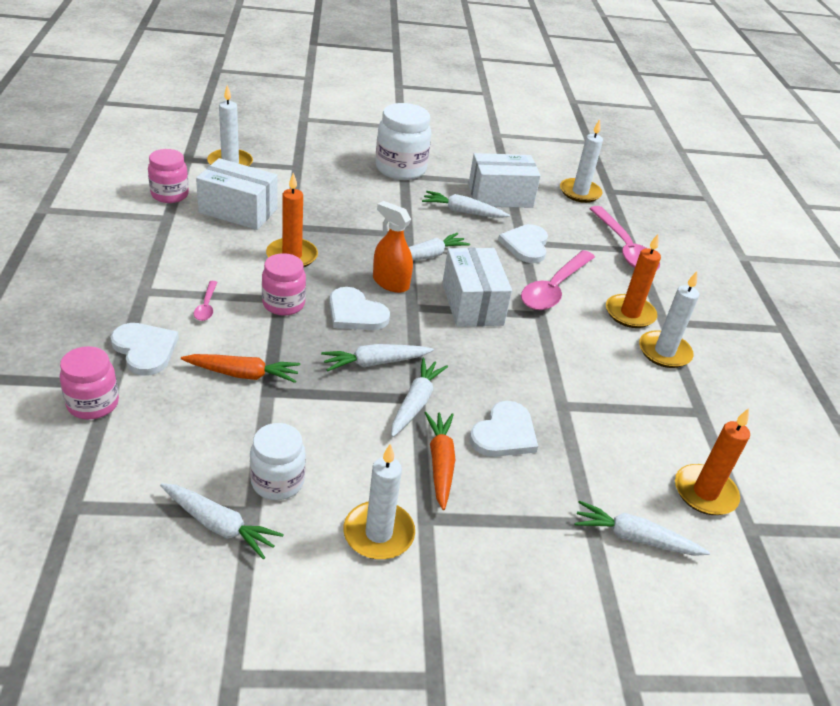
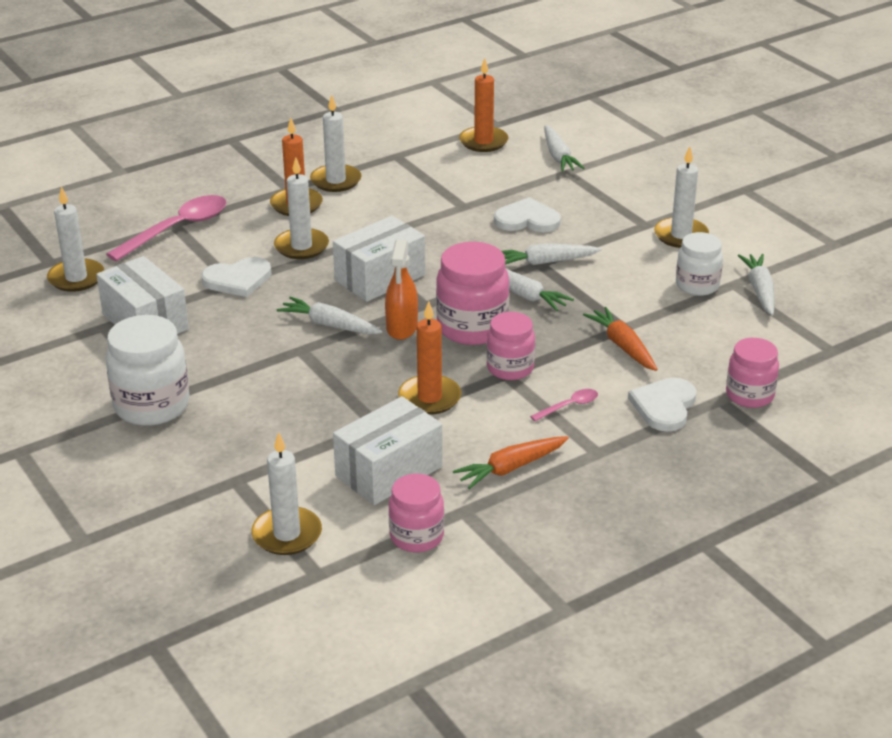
camera: 115 degrees left, 5 degrees down
white box [196,158,278,230] -> white box turned 60 degrees clockwise [333,396,443,505]
white heart [329,287,390,330] -> pink jar [436,242,510,345]
white carrot [422,191,510,218] -> none
orange carrot [425,412,455,510] -> orange carrot moved to [453,436,569,489]
pink spoon [521,250,595,310] -> white candle [274,157,329,259]

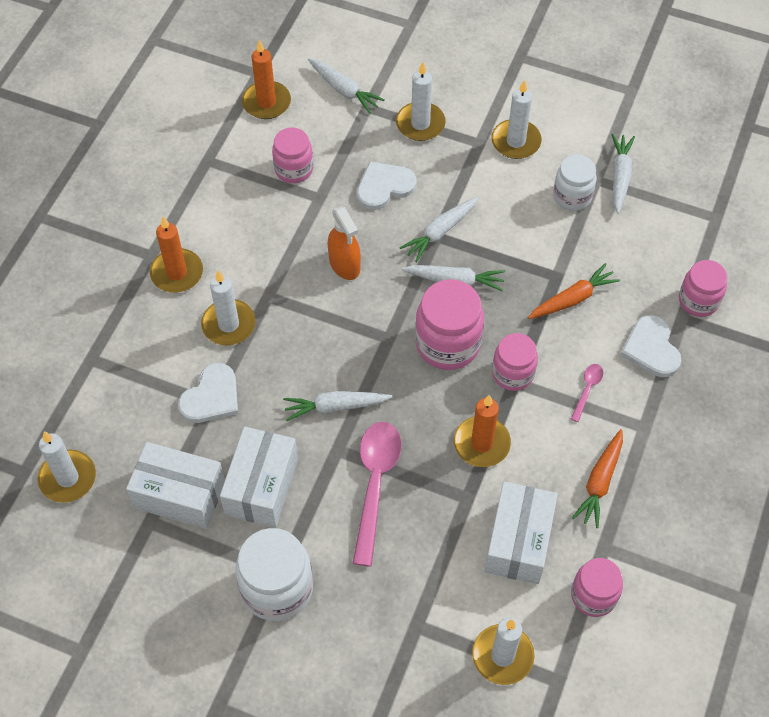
camera: 35 degrees left, 25 degrees up
pink spoon [106,195,227,261] -> pink spoon moved to [352,422,401,567]
white candle [310,95,362,192] -> white candle moved to [396,62,446,141]
white box [333,216,426,302] -> white box moved to [220,427,298,528]
orange spray bottle [385,240,418,340] -> orange spray bottle moved to [328,206,361,280]
orange carrot [583,307,658,371] -> orange carrot turned 120 degrees clockwise [528,263,620,319]
white carrot [738,254,774,316] -> white carrot turned 45 degrees clockwise [611,134,635,214]
none -> pink jar [272,128,313,183]

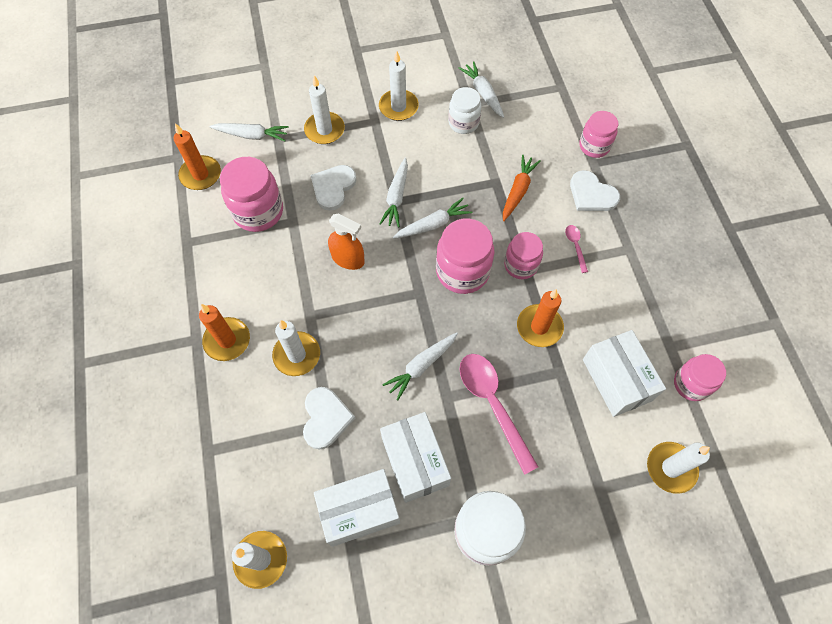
camera: 35 degrees left, 5 degrees up
pink jar [272,128,313,183] -> pink jar [220,157,283,232], size x1.56
orange carrot [572,429,623,528] -> none

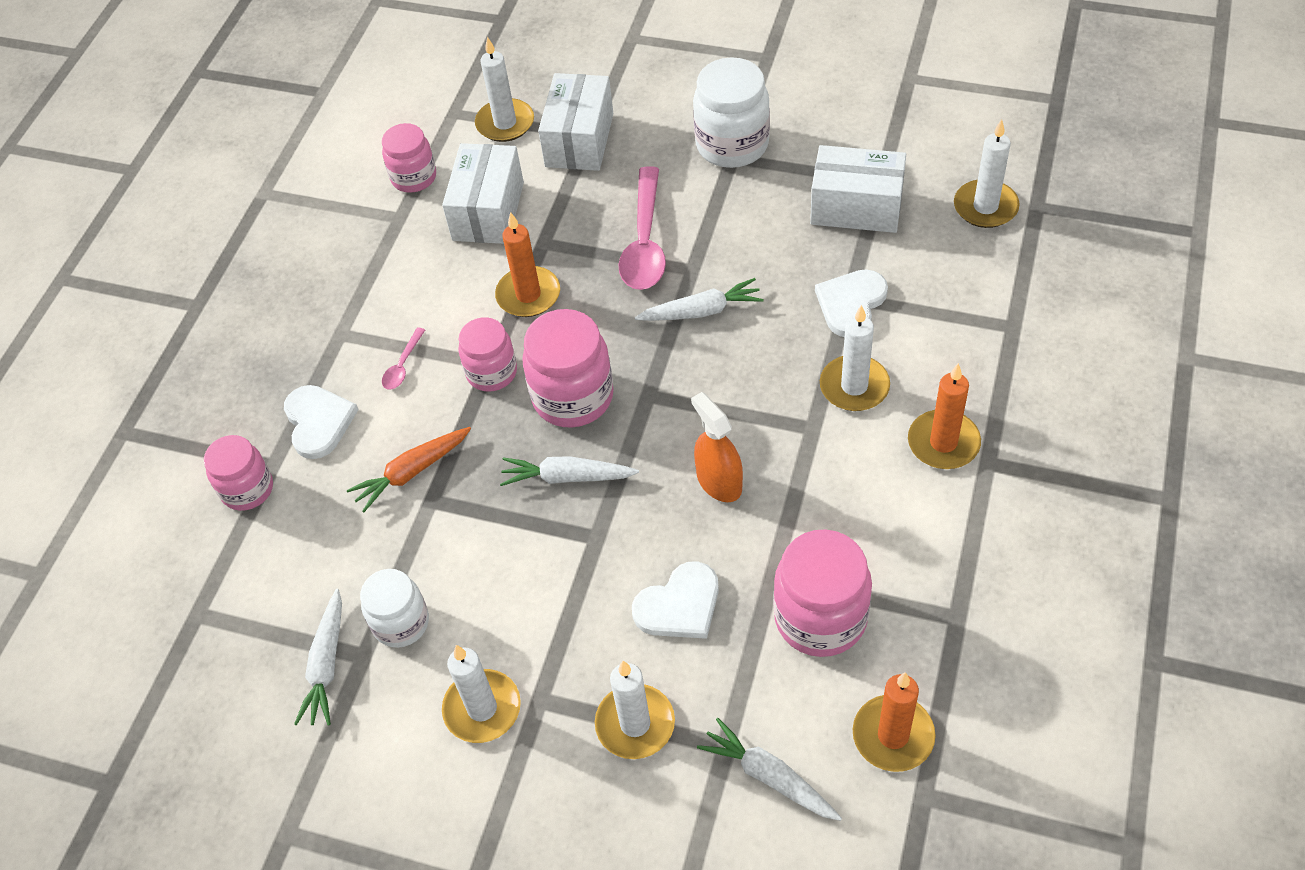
camera: 145 degrees left, 10 degrees down
white carrot [379,158,408,227] -> none
white box [380,412,451,503] -> white box moved to [538,73,614,171]

